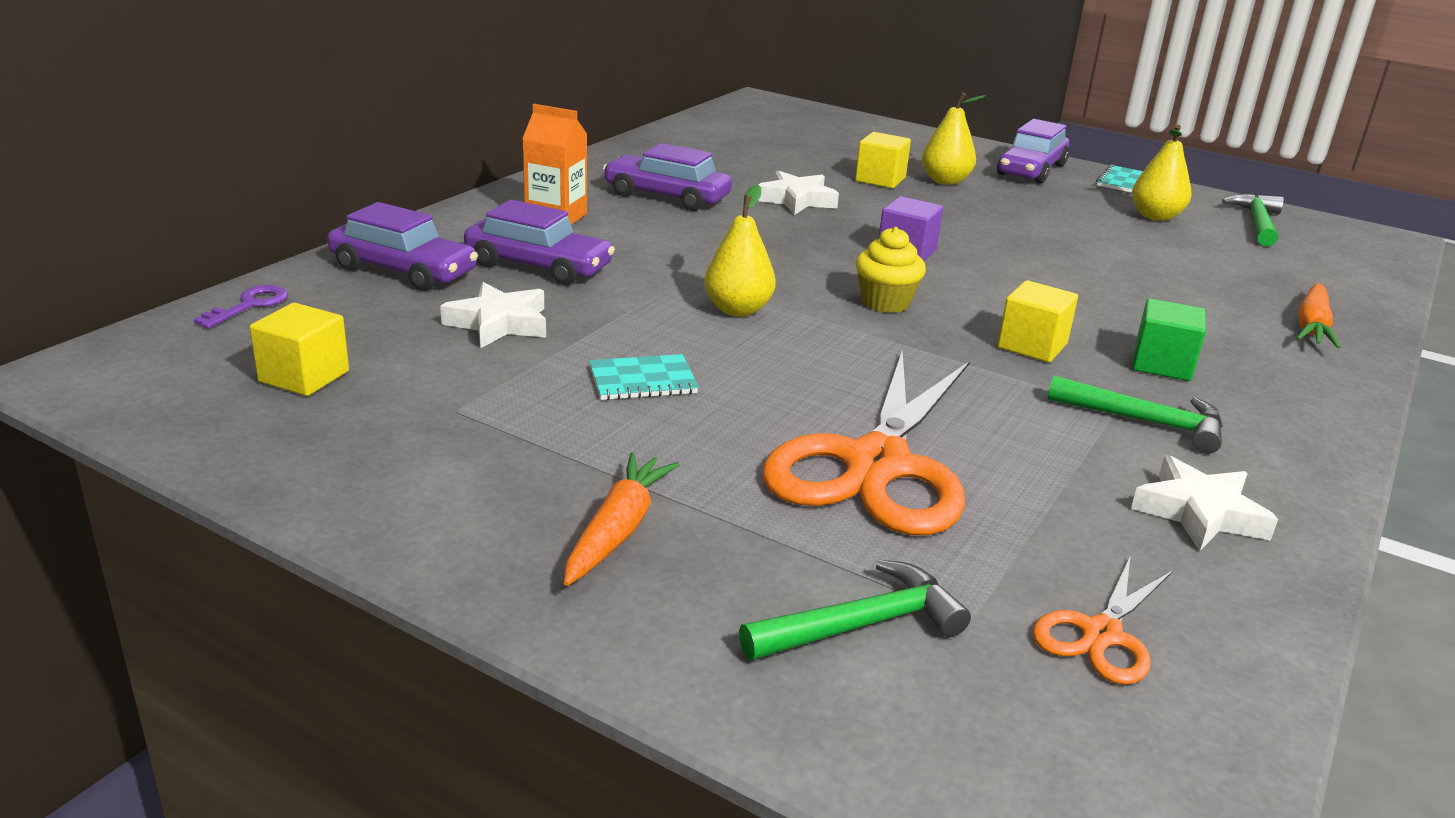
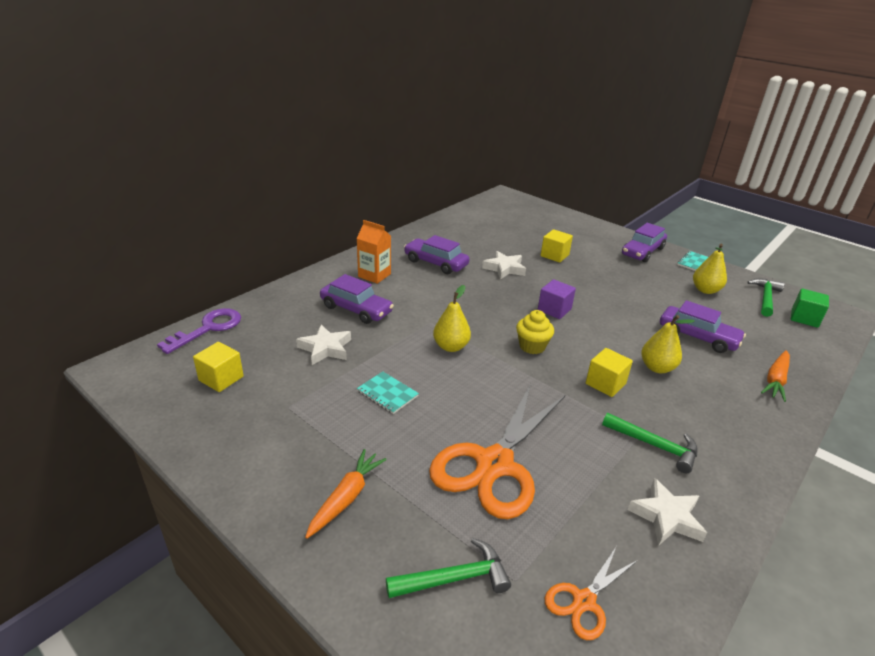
camera: 10 degrees right, 5 degrees up
purple key [193,285,288,329] -> purple key [157,308,241,354], size x1.69
purple car [327,202,478,291] -> purple car moved to [660,300,746,353]
turquoise notebook [589,354,699,400] -> turquoise notebook turned 45 degrees clockwise [357,371,419,414]
yellow pear [922,92,986,185] -> yellow pear moved to [641,315,695,373]
green cube [1132,298,1206,381] -> green cube moved to [791,288,829,328]

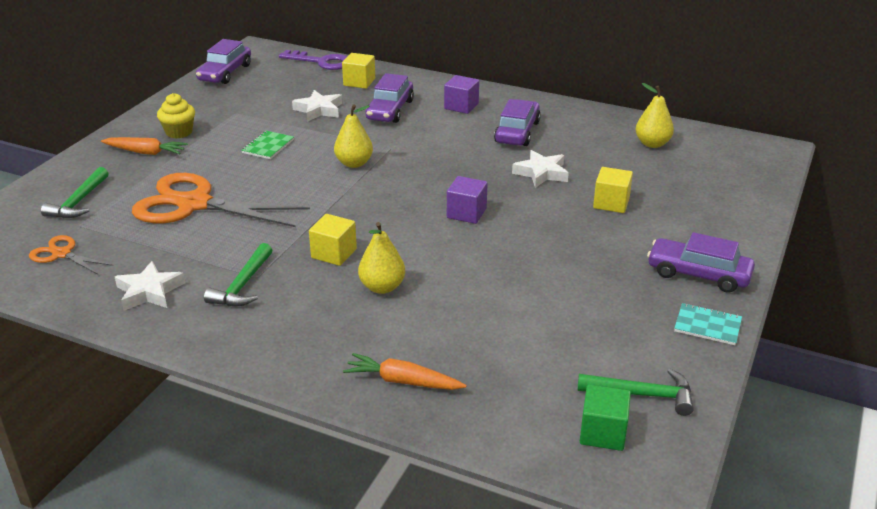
camera: 75 degrees right, 0 degrees up
yellow cube [193,342,244,392] -> yellow cube moved to [342,53,375,89]
orange carton [357,220,391,284] -> purple cube [444,75,479,114]
turquoise notebook [357,371,419,414] -> green notebook [241,131,294,159]
green hammer [386,538,511,598] -> green hammer turned 45 degrees clockwise [41,167,109,218]
yellow cupcake [516,310,554,354] -> yellow cupcake moved to [157,93,195,139]
purple car [660,300,746,353] -> purple car moved to [196,39,251,84]
yellow pear [693,244,727,294] -> yellow pear moved to [635,83,674,148]

